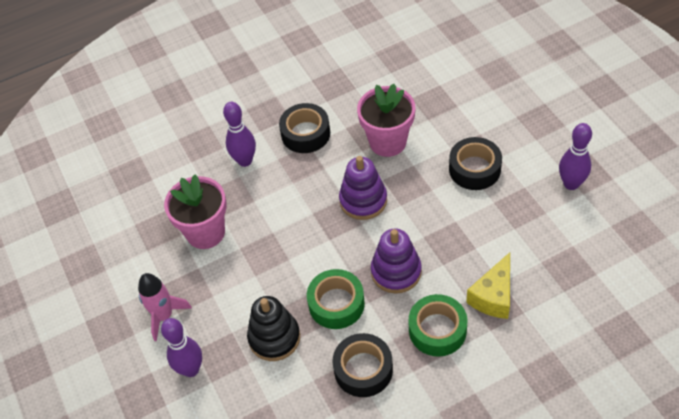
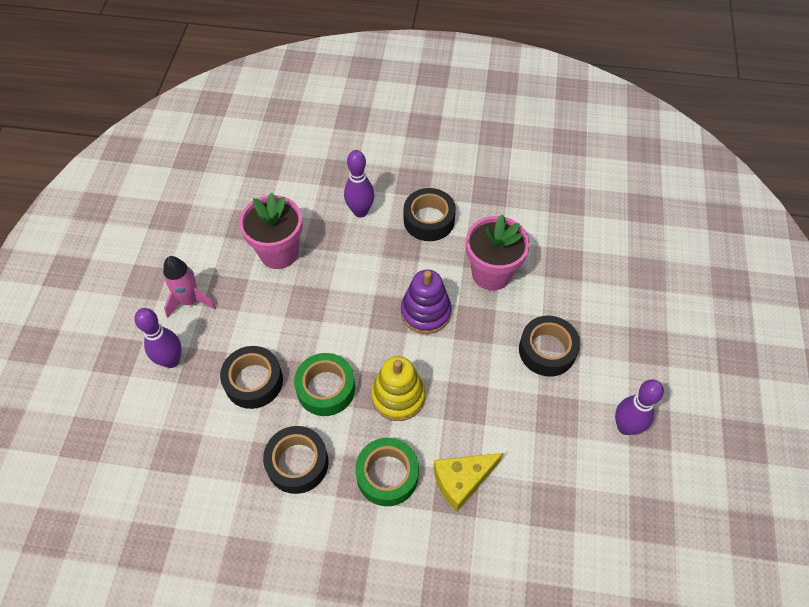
camera: 30 degrees right, 5 degrees up
black stacking toy [247,296,300,361] -> black tape [220,346,283,409]
purple stacking toy [371,229,422,294] -> yellow stacking toy [371,356,425,421]

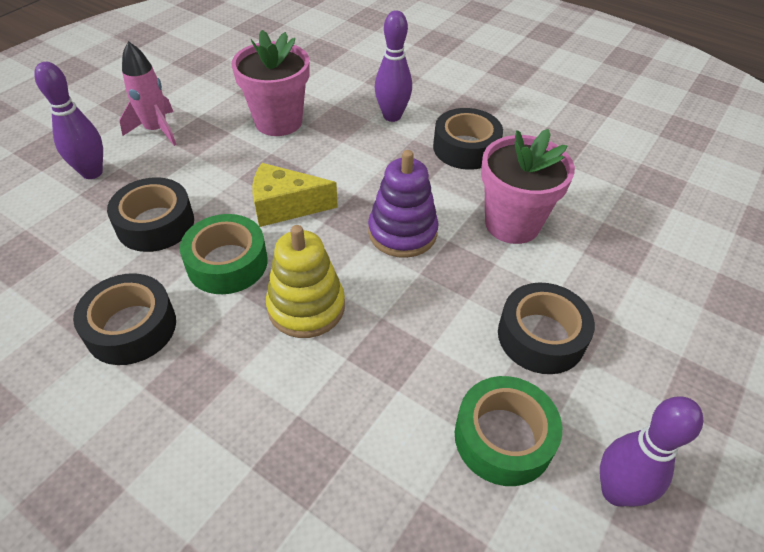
camera: 25 degrees right, 10 degrees down
green tape [355,438,419,506] -> green tape moved to [455,376,562,486]
yellow cheese [434,453,503,512] -> yellow cheese moved to [252,163,338,227]

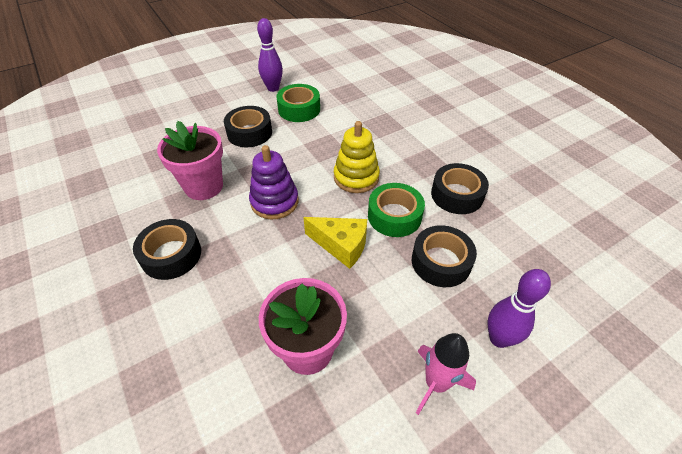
camera: 155 degrees left, 0 degrees up
purple bowling pin [375,10,412,122] -> none

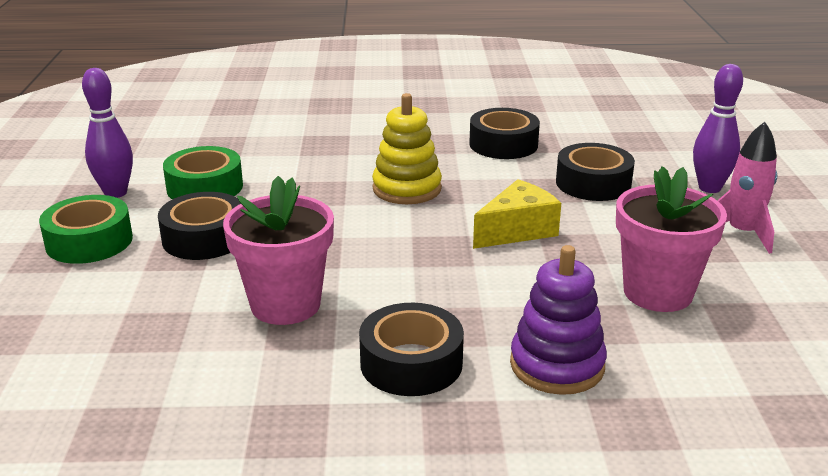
camera: 60 degrees left, 20 degrees down
purple stacking toy [249,145,299,220] -> purple stacking toy moved to [510,245,607,395]
green tape [368,183,425,237] -> green tape moved to [39,195,133,264]

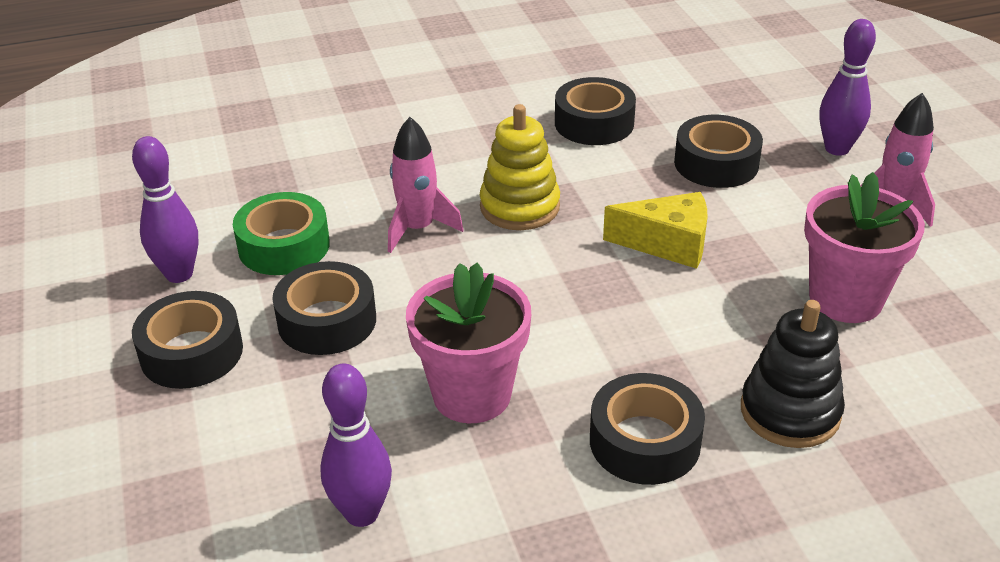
camera: 15 degrees left, 10 degrees up
green tape [39,195,133,264] -> black tape [132,291,243,389]
yellow cheese [473,179,561,249] -> yellow cheese turned 60 degrees clockwise [603,192,707,269]
purple stacking toy [510,245,607,395] -> black stacking toy [741,300,845,448]
none -> purple bowling pin [320,364,392,527]
none -> pink rocket [388,117,463,253]

